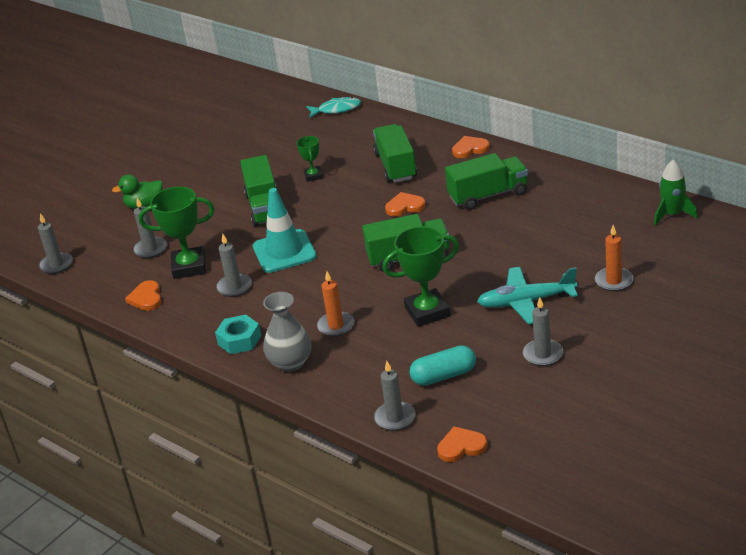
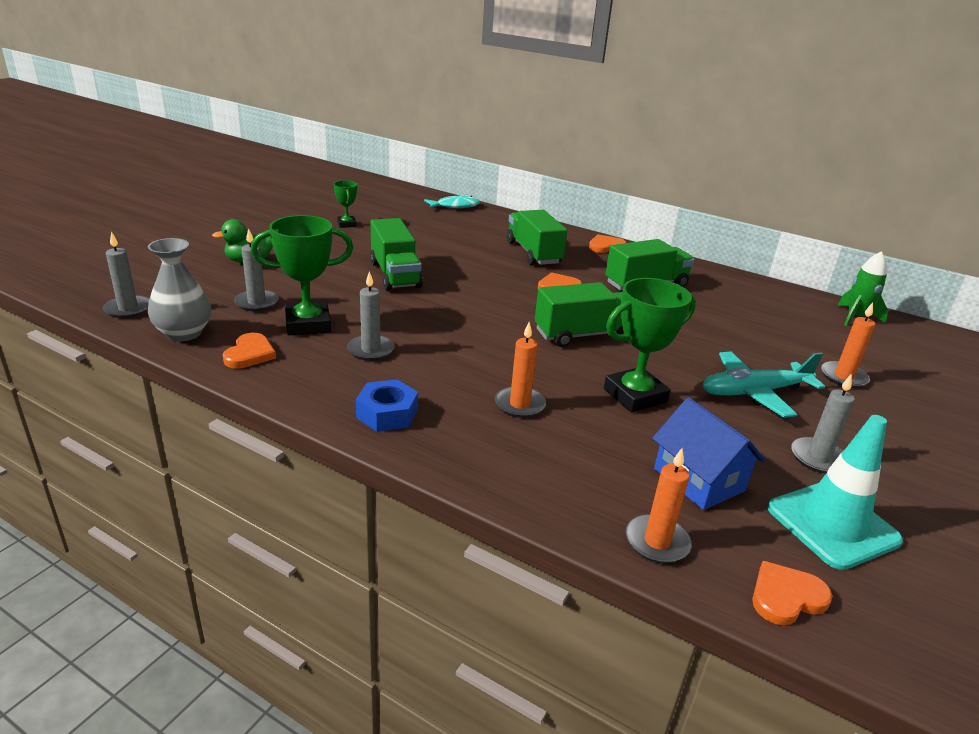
camera: 15 degrees left, 5 degrees down
orange heart [125,280,162,311] -> orange heart turned 150 degrees counterclockwise [223,333,276,368]
turquoise nut [215,315,261,354] -> blue nut [356,379,418,432]
turquoise traffic cone [253,188,317,273] -> turquoise traffic cone moved to [768,415,903,570]
grey vase [263,292,311,372] -> grey vase moved to [148,238,211,341]
green trophy [297,136,322,182] -> green trophy moved to [334,180,357,228]
grey candle [374,361,416,431] -> orange candle [626,448,692,563]
turquoise capsule [410,345,476,386] -> blue house [652,397,765,510]

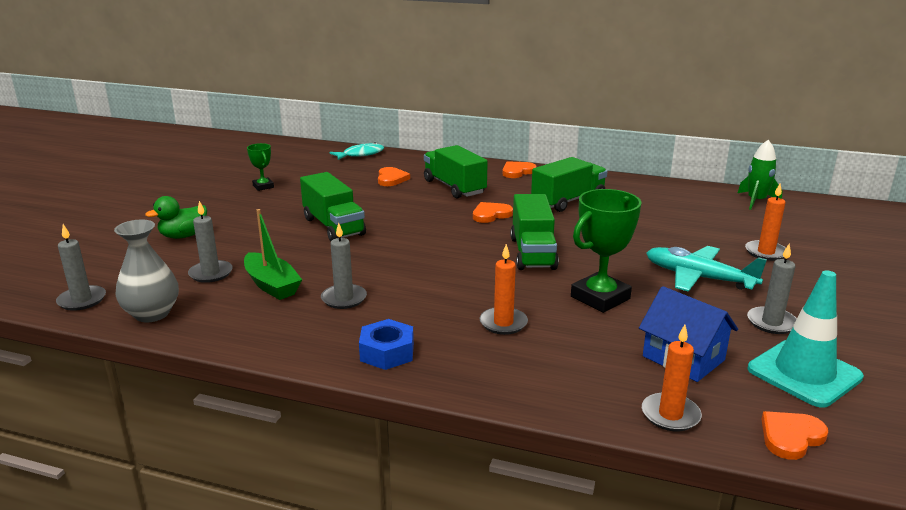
camera: 10 degrees left, 5 degrees down
orange heart [223,333,276,368] -> orange heart moved to [378,167,410,186]
green trophy [250,215,353,335] -> green boat [244,209,302,300]
green truck [535,282,624,347] -> green truck turned 120 degrees clockwise [511,194,559,270]
turquoise plane [702,352,825,418] -> turquoise plane turned 60 degrees clockwise [646,246,767,292]

